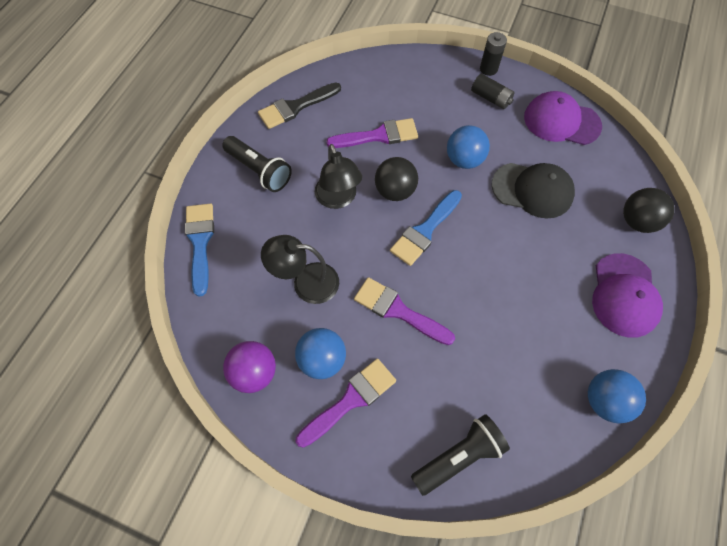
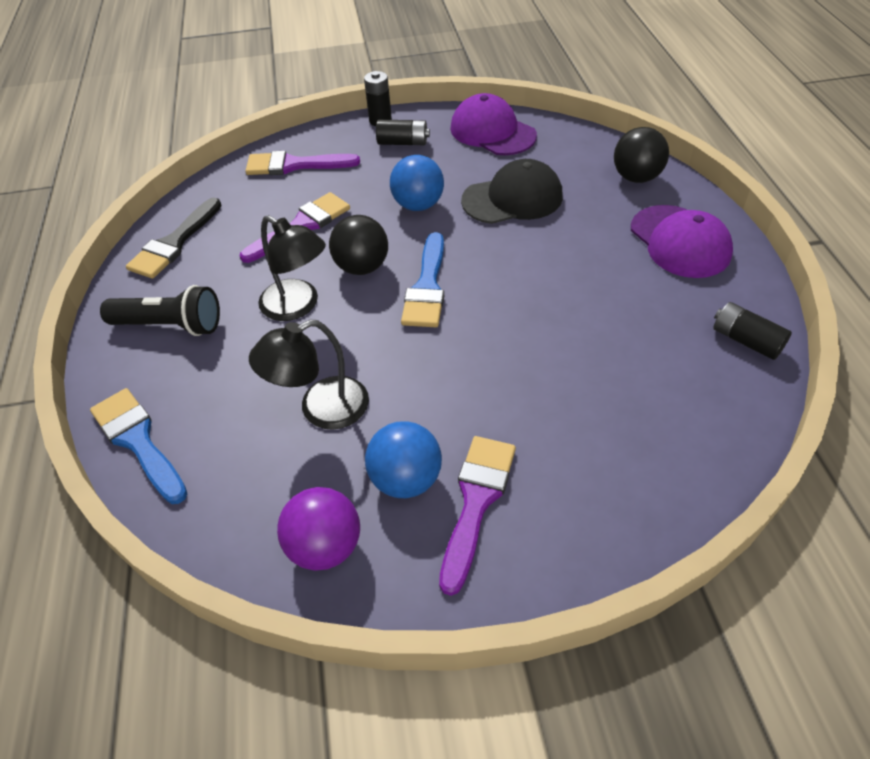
camera: 30 degrees left, 15 degrees down
purple brush [354,277,455,345] -> purple brush moved to [246,151,360,175]
black flashlight [411,414,510,496] -> none
purple cap [524,91,602,145] -> purple cap turned 60 degrees clockwise [450,93,537,155]
blue ball [588,369,646,423] -> black battery [713,302,792,360]

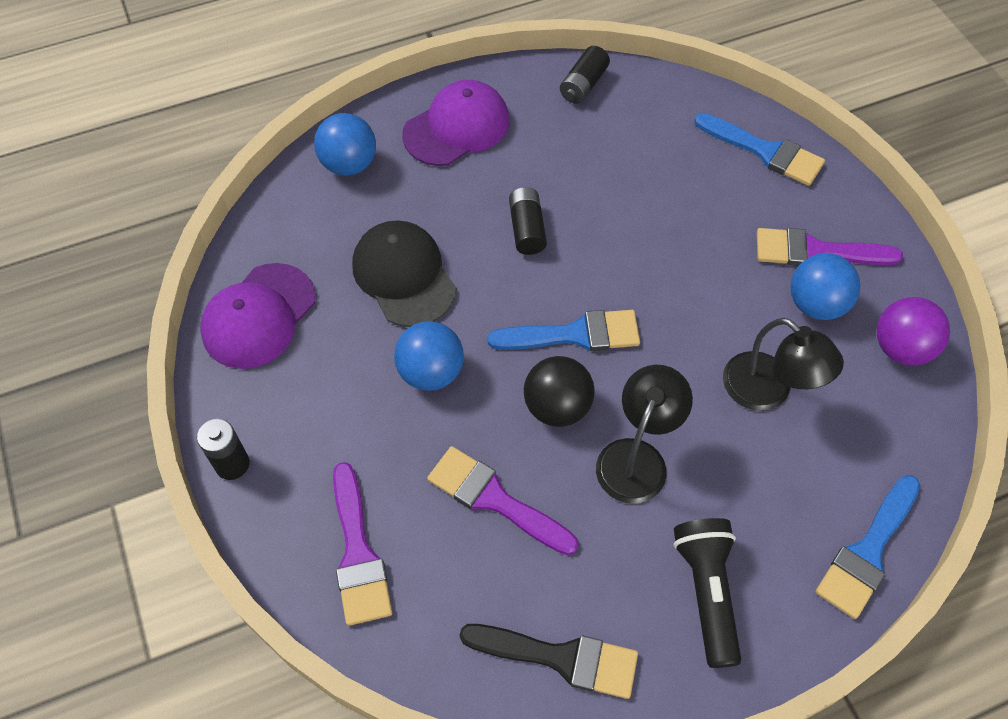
camera: 105 degrees left, 10 degrees up
black battery [376,120,430,145] -> black battery moved to [509,187,547,255]
black ball [614,127,669,183] -> blue ball [314,113,376,176]
none -> blue brush [694,113,825,186]

